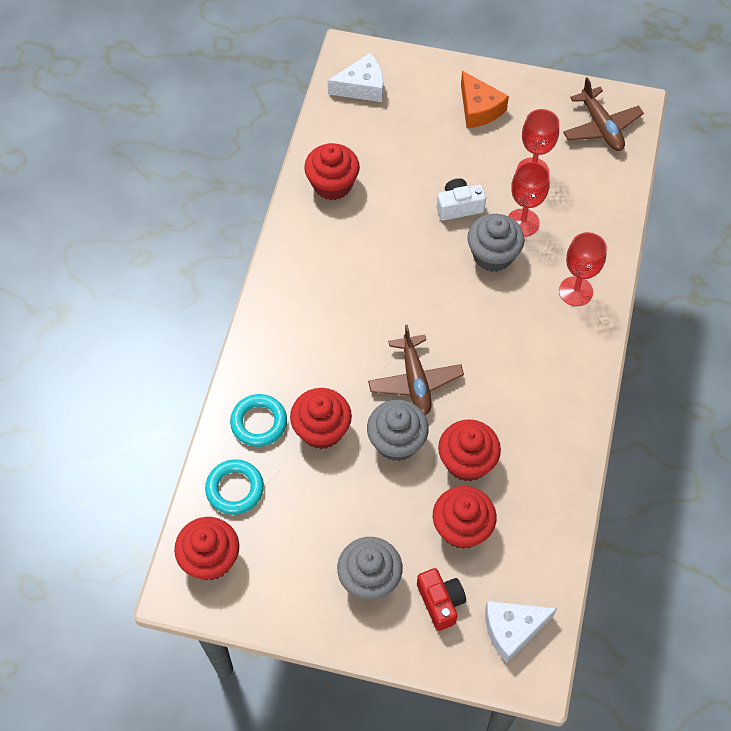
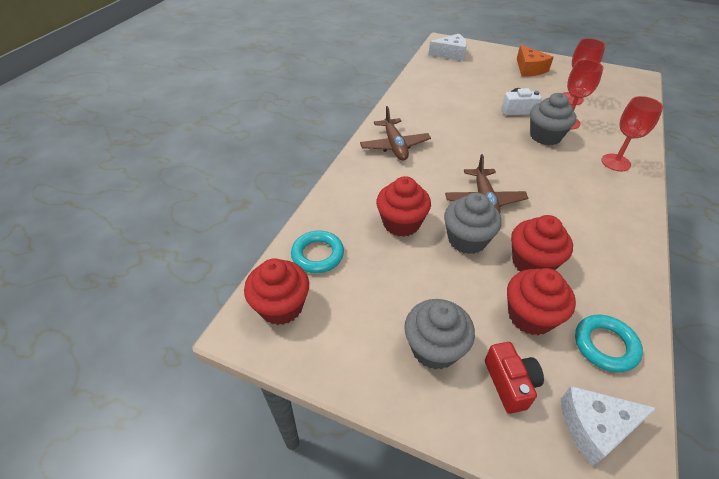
camera: 10 degrees right, 15 degrees down
turquoise ring [230,394,287,447] -> turquoise ring moved to [575,315,643,372]
red cupcake [304,143,360,200] -> none
brown plane [563,77,644,151] -> brown plane moved to [360,106,431,160]

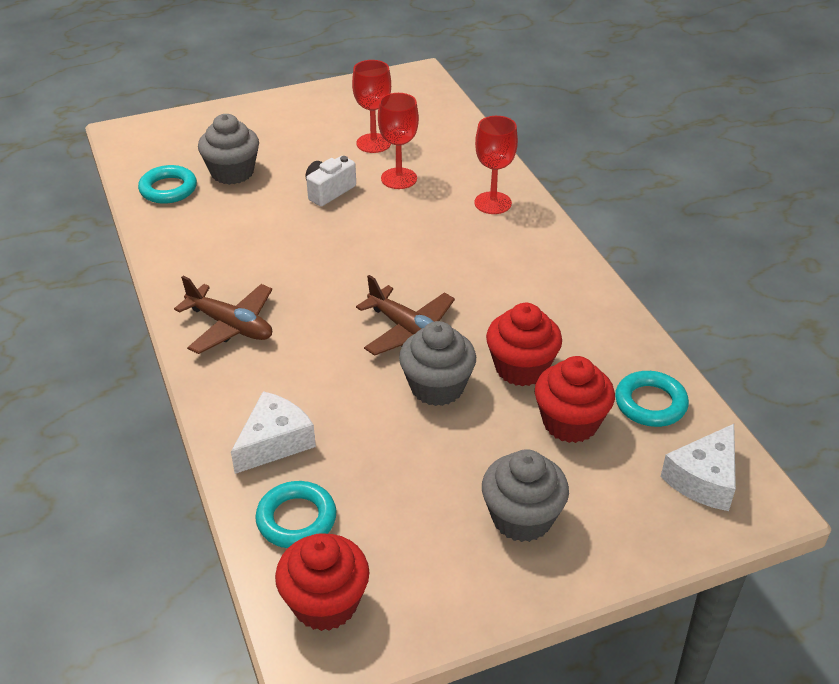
camera: 45 degrees left, 5 degrees down
red cupcake [376,176,431,237] -> none
white cheese [428,34,467,61] -> white cheese moved to [231,391,316,474]
red camera [485,342,544,414] -> none
orange cheese [517,45,554,76] -> none
grey cupcake [530,93,576,145] -> grey cupcake moved to [198,114,259,185]
none -> turquoise ring [138,165,197,204]

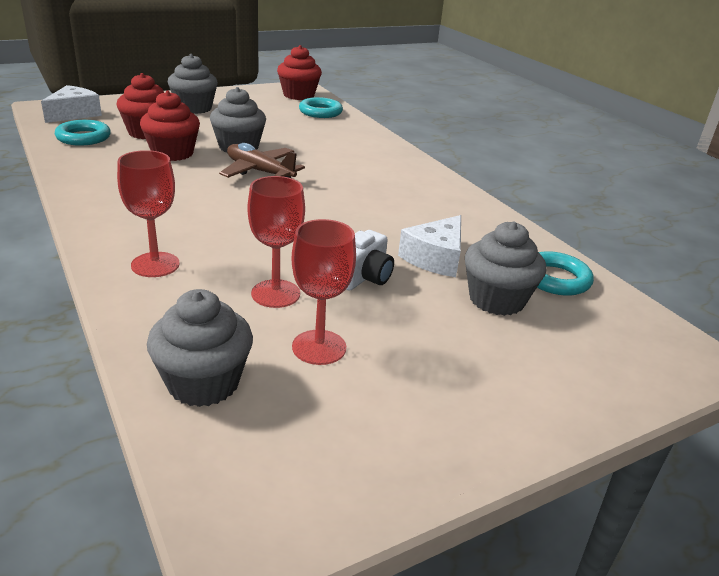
camera: 170 degrees right, 10 degrees down
brown plane [174,276,272,354] -> none
white cheese [231,391,316,474] -> white cheese moved to [398,215,461,277]
none -> grey cupcake [147,289,253,407]

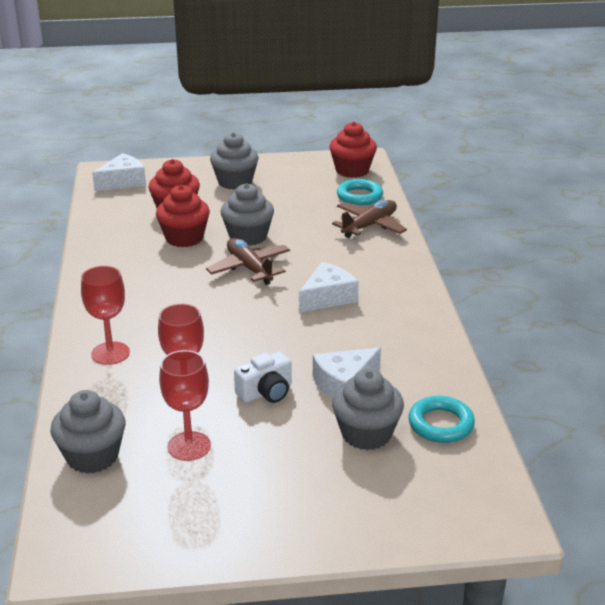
camera: 25 degrees right, 0 degrees up
turquoise ring [55,120,111,146] -> none
none -> white cheese [299,262,359,312]
none -> brown plane [332,200,407,238]

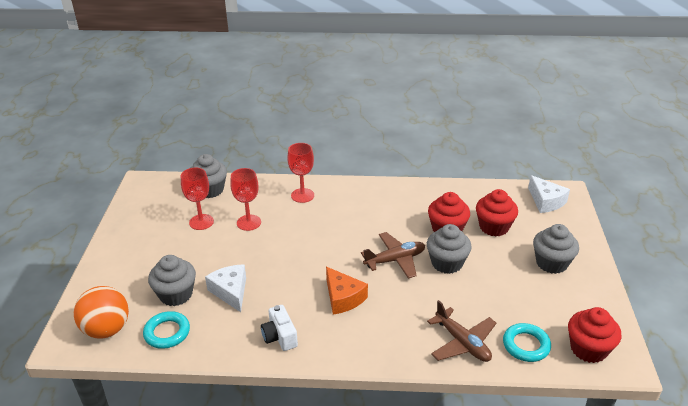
camera: 100 degrees right, 5 degrees up
white camera [234,351,292,403] -> white camera moved to [261,305,298,351]
white cheese [299,262,359,312] -> orange cheese [326,267,368,315]
none -> orange ball [74,286,129,339]

